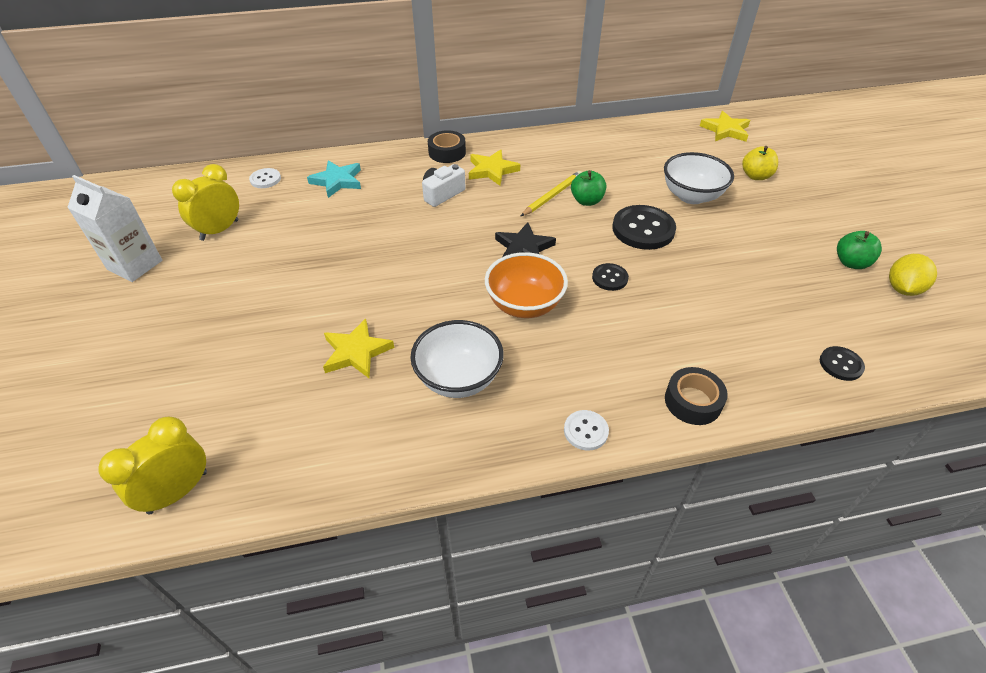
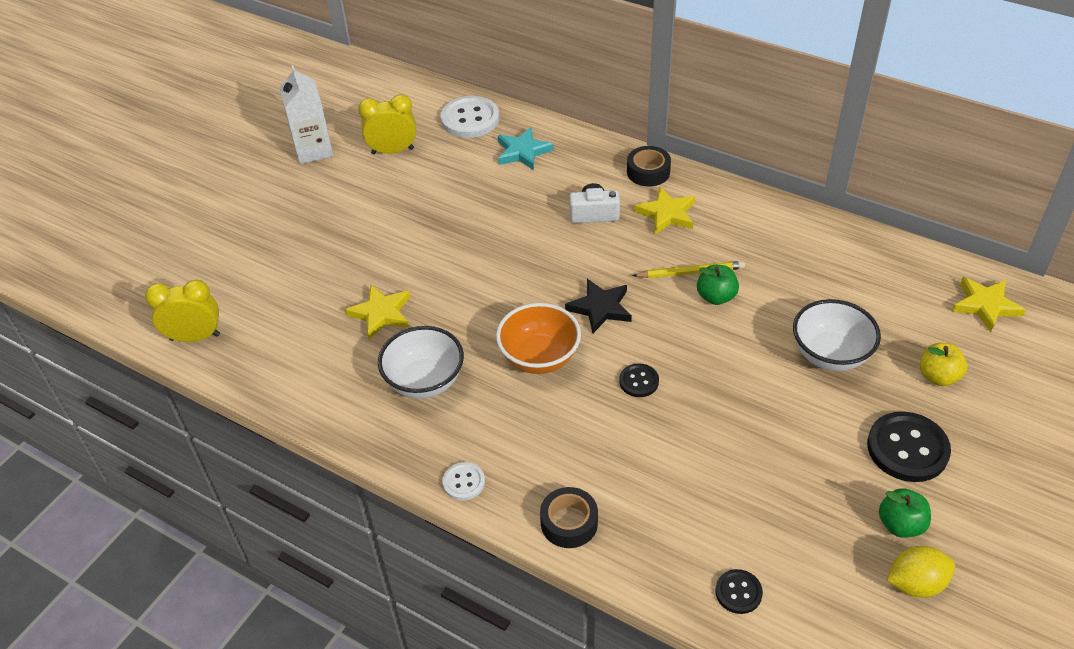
camera: 45 degrees right, 0 degrees up
white button [249,168,281,188] -> white button [440,96,499,138], size x1.88
black button [612,205,676,250] -> black button moved to [867,411,951,482]

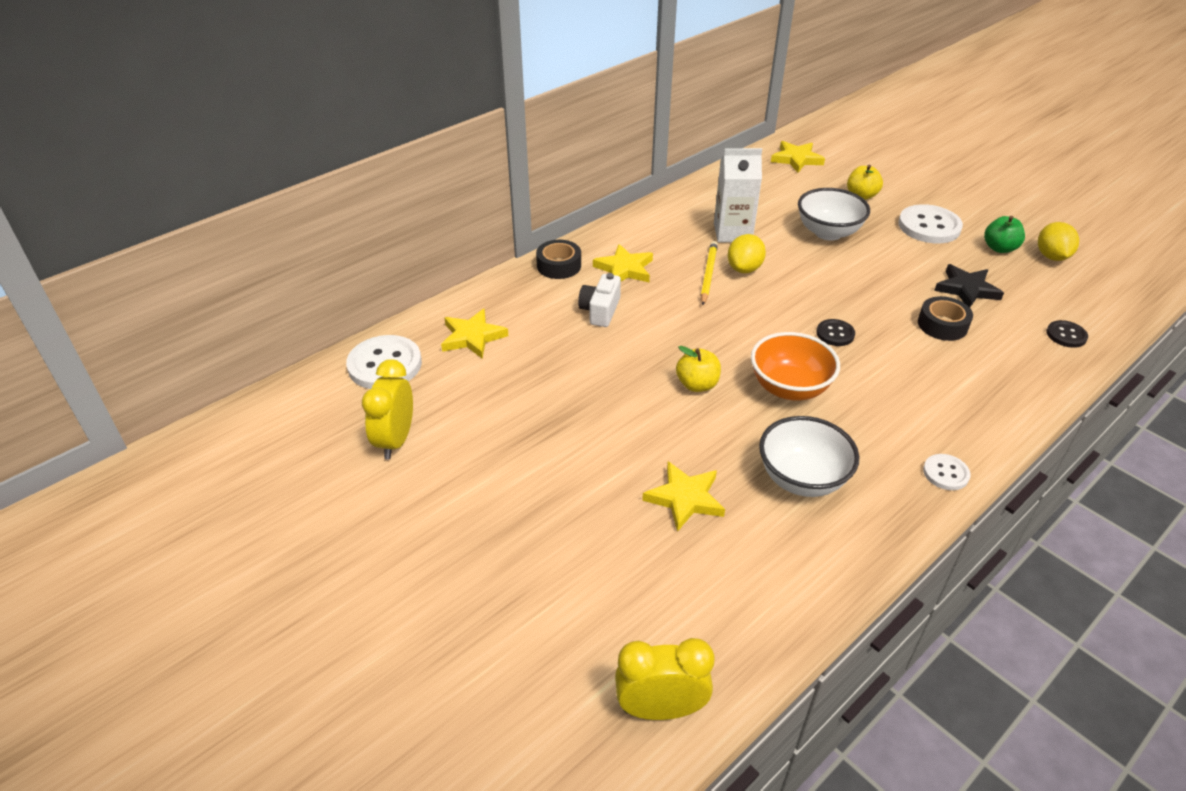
camera: 75 degrees left, 5 degrees down
yellow clock [145,279,220,342] -> yellow clock turned 75 degrees clockwise [615,638,714,720]
white carton [279,65,333,164] -> white carton moved to [714,148,762,242]
turquoise star [498,127,554,170] -> yellow star [441,309,508,359]
black tape [540,487,598,548] -> black tape moved to [918,296,973,341]
black star [565,279,632,334] -> black star moved to [934,264,1004,308]
green apple [697,265,739,305] -> yellow lemon [728,234,766,273]
black button [867,411,951,482] -> white button [898,204,963,243]
none -> yellow apple [676,346,721,392]

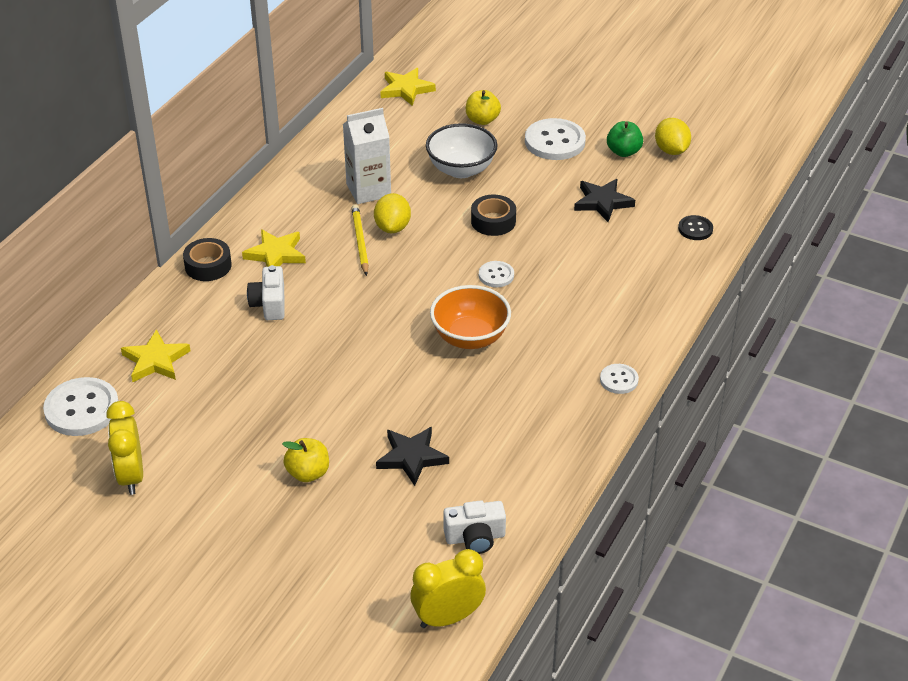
camera: 20 degrees left, 0 degrees up
yellow star [642,461,725,532] -> black star [376,427,449,486]
yellow apple [676,346,721,392] -> yellow apple moved to [282,438,329,482]
white bowl [759,416,859,497] -> none
black button [817,319,855,346] -> white button [479,261,514,287]
black tape [918,296,973,341] -> black tape moved to [471,195,516,236]
none -> white camera [443,500,506,554]

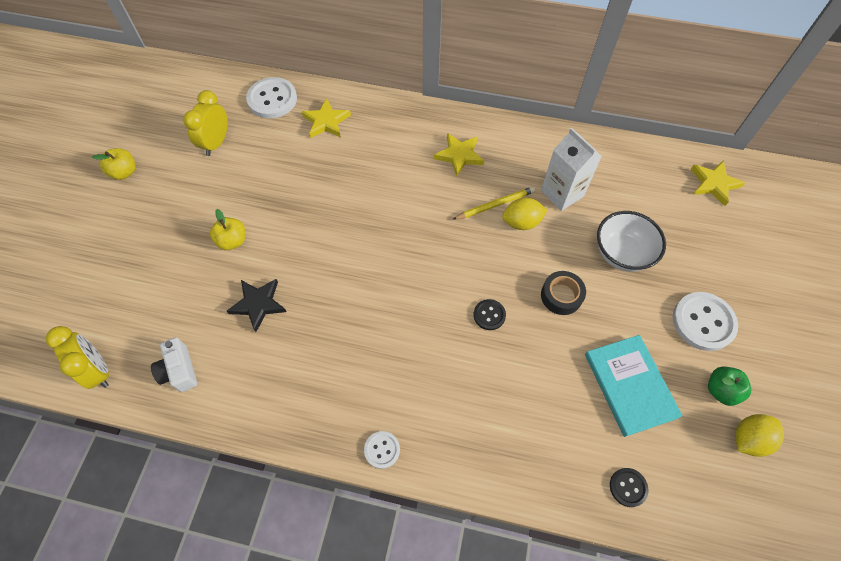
camera: 75 degrees right, 20 degrees up
yellow clock [106,401,143,495] -> yellow clock turned 45 degrees counterclockwise [183,90,228,156]
black tape [183,238,232,281] -> none
white camera [247,265,285,320] -> none
orange bowl [430,285,511,349] -> none
yellow apple [466,90,501,125] -> yellow apple moved to [92,148,136,180]
white button [479,261,514,287] -> black button [474,299,506,330]
black star [574,179,635,222] -> turquoise book [585,335,683,437]

